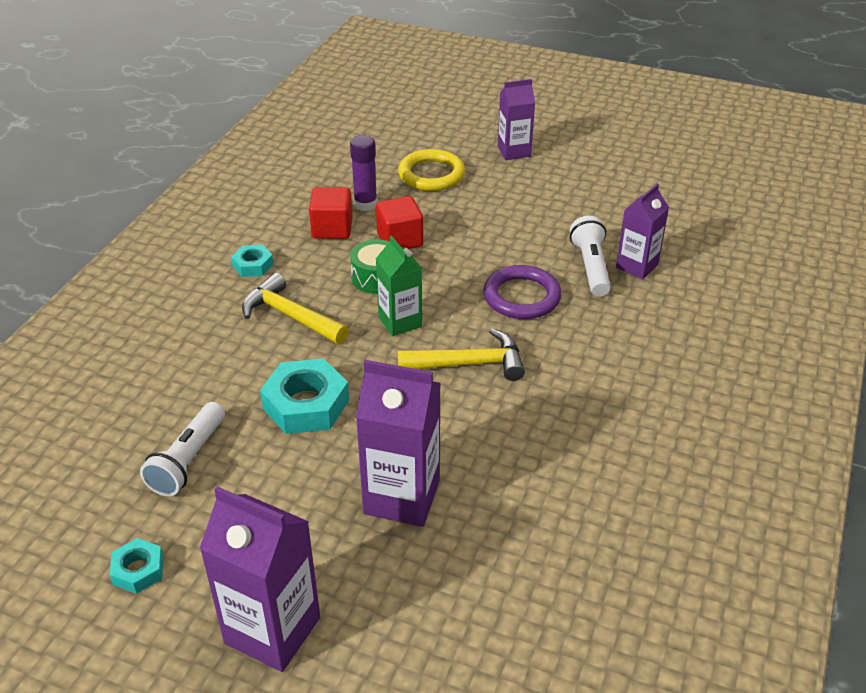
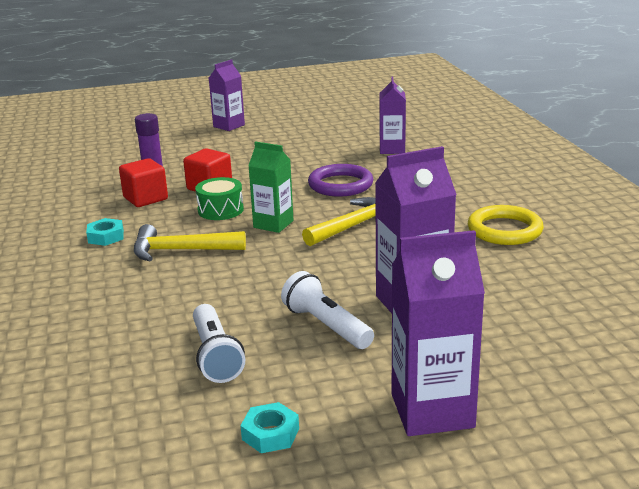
camera: 35 degrees left, 15 degrees down
turquoise nut [260,358,349,434] -> none
yellow ring [398,149,465,191] -> yellow ring moved to [468,205,544,245]
white flashlight [570,216,611,296] -> white flashlight moved to [281,271,374,349]

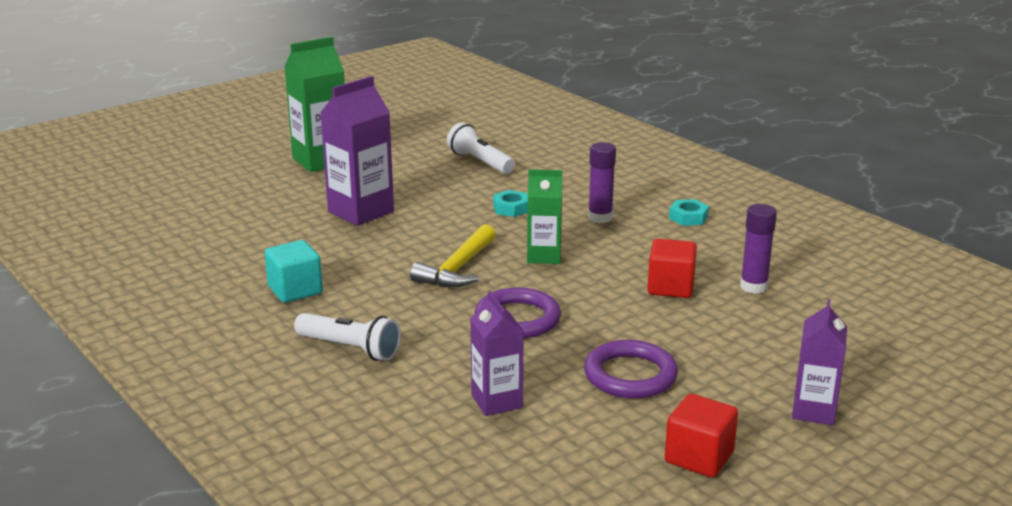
camera: 155 degrees right, 0 degrees up
red cube [119,158,168,207] -> red cube moved to [665,394,738,477]
yellow hammer [134,224,246,261] -> purple glue stick [588,142,616,223]
green drum [195,177,244,220] -> none
turquoise nut [240,402,299,453] -> turquoise nut moved to [493,190,528,217]
white flashlight [281,271,374,349] -> white flashlight moved to [294,313,401,361]
purple carton [392,230,485,436] -> green carton [284,37,345,172]
yellow ring [468,205,544,245] -> turquoise cube [265,240,323,303]
none -> purple ring [584,340,678,398]

